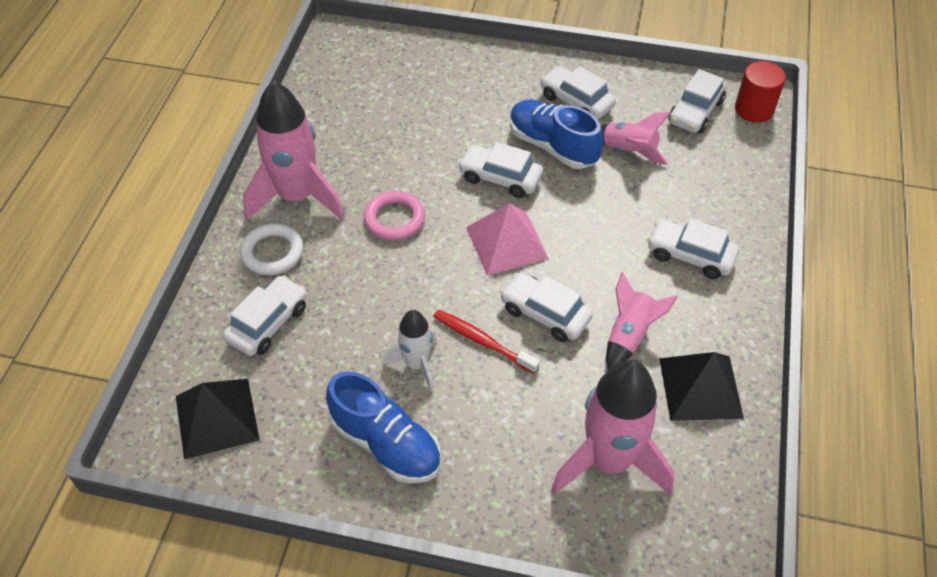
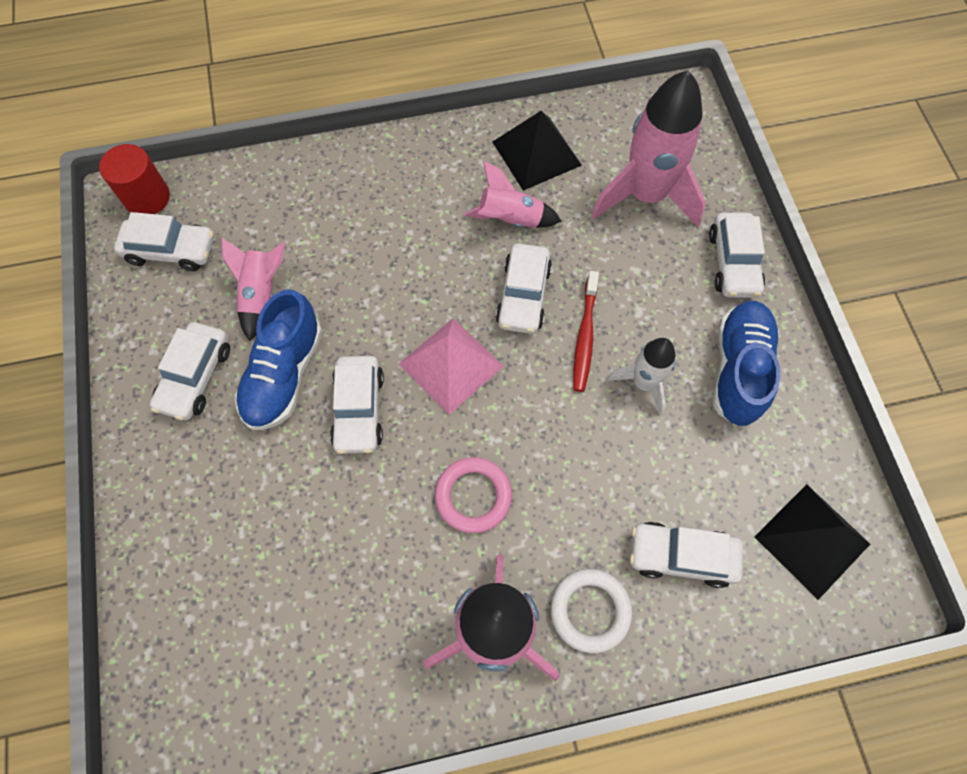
camera: 115 degrees left, 15 degrees up
white car [647,219,739,279] -> white car moved to [709,212,765,298]

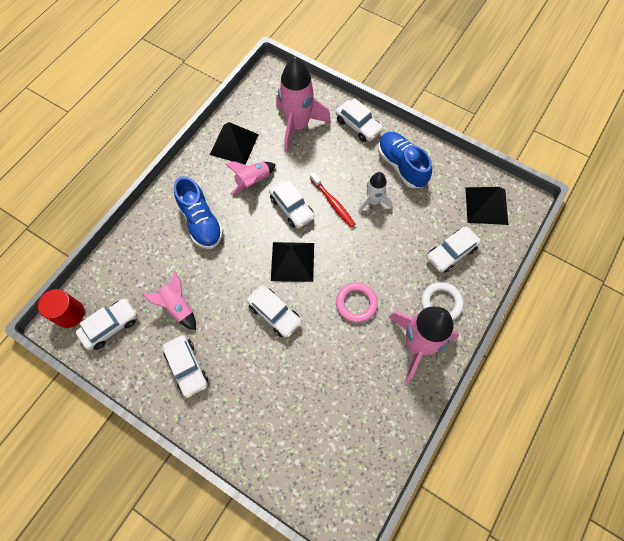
camera: 45 degrees left, 0 degrees up
blue shoe [235,289,322,430] -> blue shoe moved to [174,176,223,249]
pink pyramid [399,318,504,415] -> black pyramid [271,242,314,282]

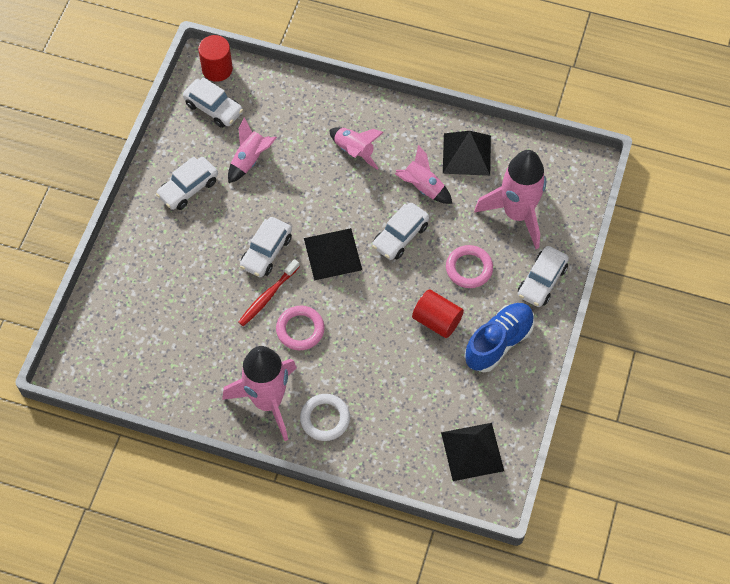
camera: 75 degrees right, 5 degrees down
blue shoe [174,176,223,249] -> pink rocket [329,127,384,170]
red toothbrush [310,172,356,228] -> red toothbrush moved to [238,259,300,326]
white rocket [358,172,392,213] -> red cylinder [412,289,464,338]
white car [427,227,481,273] -> none
none -> pink ring [446,245,493,288]

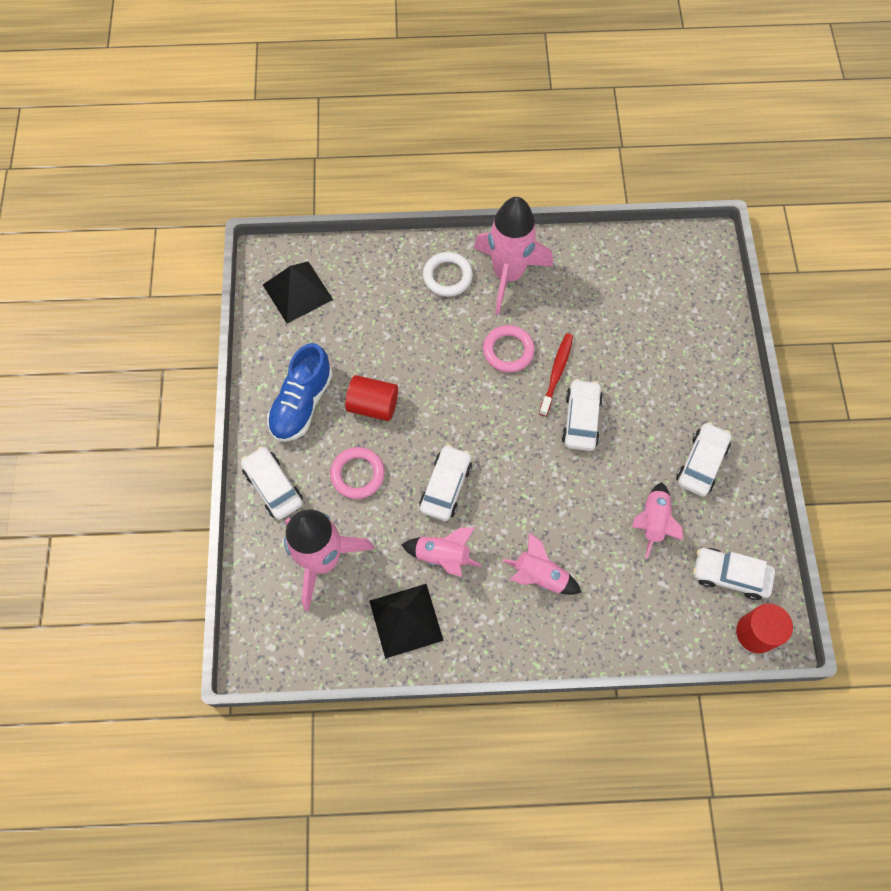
camera: 160 degrees right, 5 degrees up
black pyramid [304,228,362,281] -> none
white car [518,246,569,307] -> white car turned 45 degrees counterclockwise [241,446,303,520]

